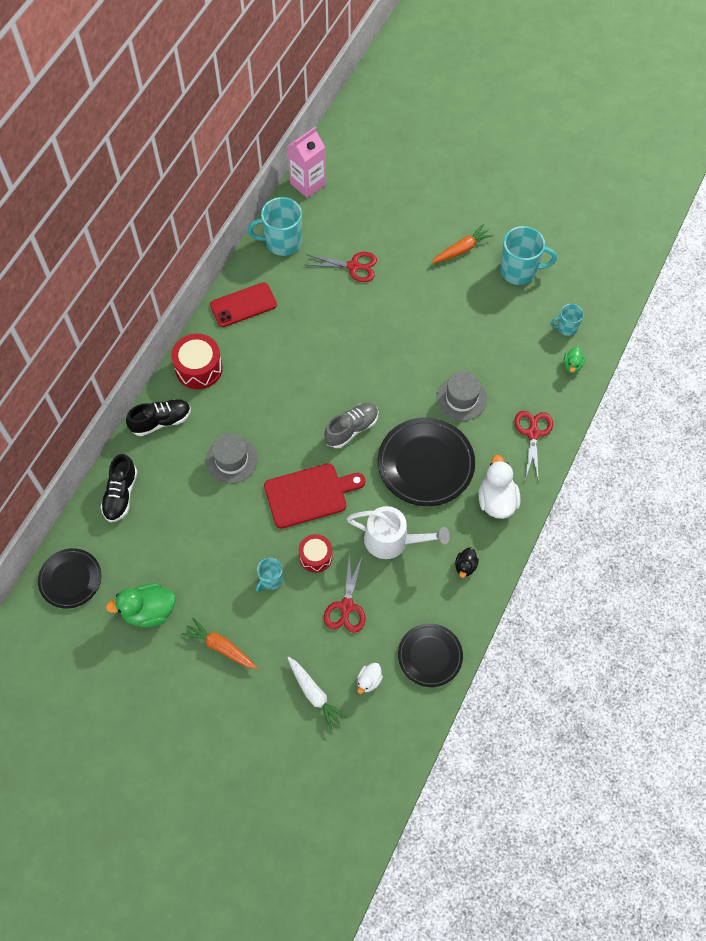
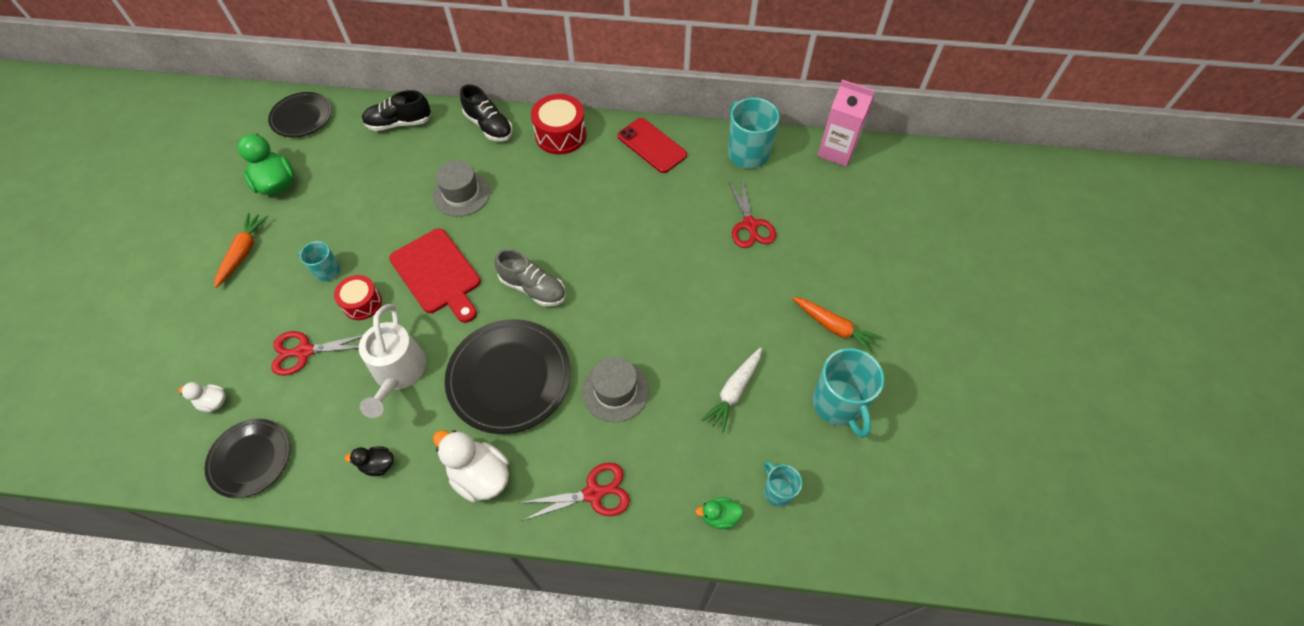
camera: 70 degrees right, 5 degrees down
white carrot [287,657,347,730] -> white carrot moved to [702,348,762,433]
white duck [478,455,520,519] -> white duck turned 120 degrees counterclockwise [433,430,509,502]

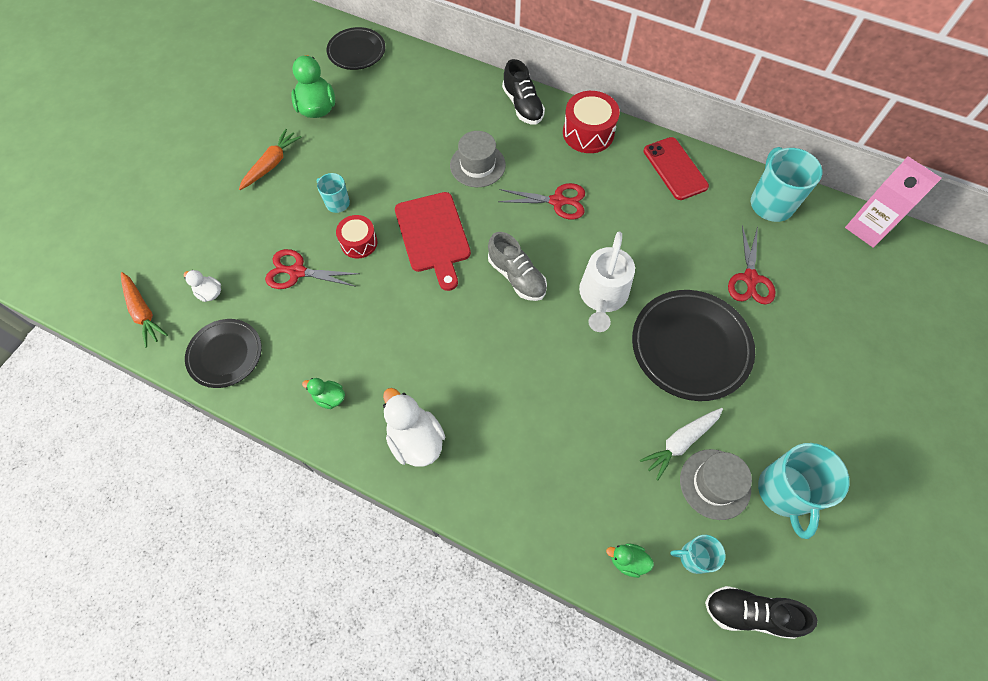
camera: 20 degrees right, 5 degrees up
black duck [344,446,394,476] -> green duck [302,378,345,409]
white watering can [359,304,426,418] -> white watering can moved to [579,232,635,332]
black shoe [362,90,431,131] -> black shoe moved to [705,586,818,639]
black plate [445,319,571,434] -> black plate moved to [632,290,755,401]
red scissors [518,463,630,521] -> red scissors moved to [498,183,585,219]
grey hat [582,357,649,422] -> grey hat moved to [680,449,752,520]
turquoise mug [764,461,802,507] -> turquoise mug turned 75 degrees counterclockwise [670,535,725,574]
orange carrot [792,297,883,355] -> orange carrot moved to [121,272,168,348]

